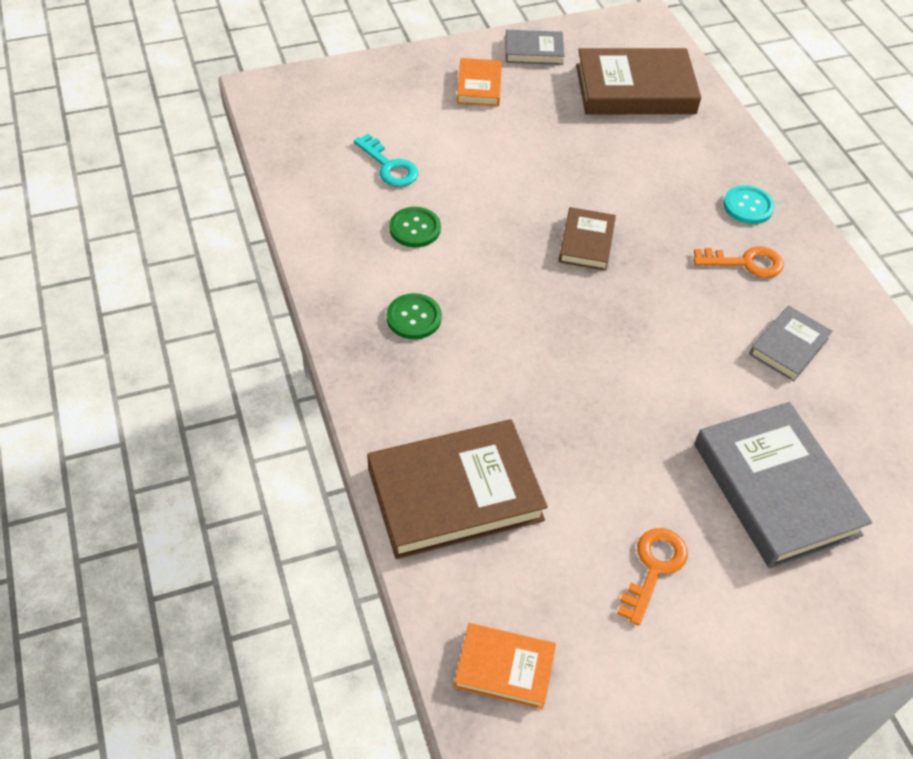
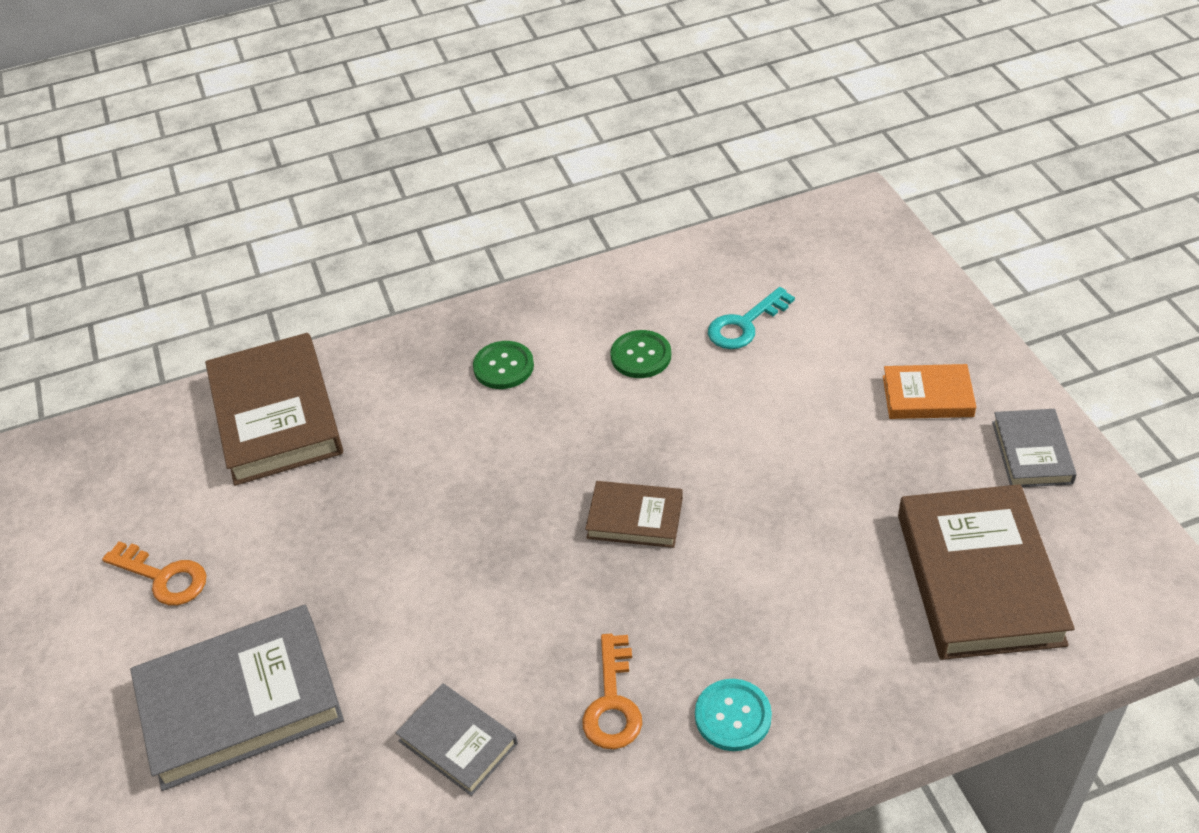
camera: 95 degrees right, 5 degrees down
orange book [454,623,556,709] -> none

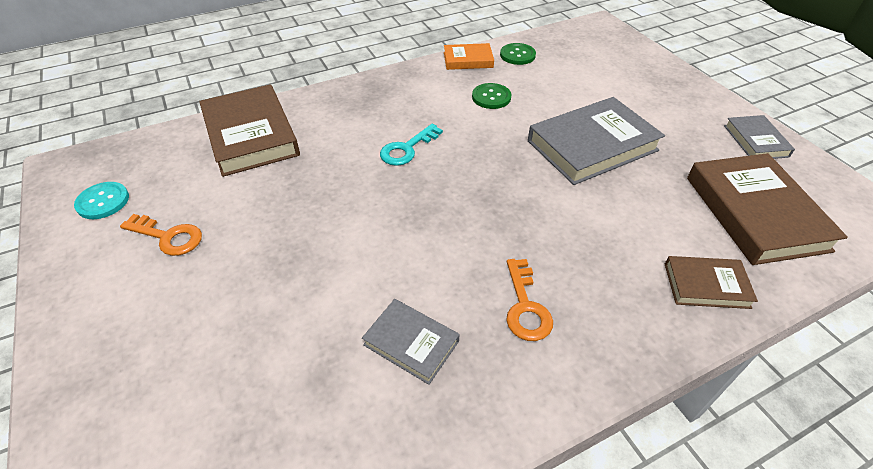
camera: 10 degrees left, 0 degrees up
grey book [130,605,344,791] -> grey book moved to [528,97,665,185]
green button [473,341,534,389] -> green button moved to [500,43,536,65]
brown book [585,481,683,548] -> brown book moved to [665,256,758,309]
turquoise button [695,679,772,751] -> turquoise button moved to [74,182,129,219]
turquoise key [708,287,795,349] -> turquoise key moved to [380,124,443,166]
orange book [883,364,976,419] -> orange book moved to [444,43,494,70]

